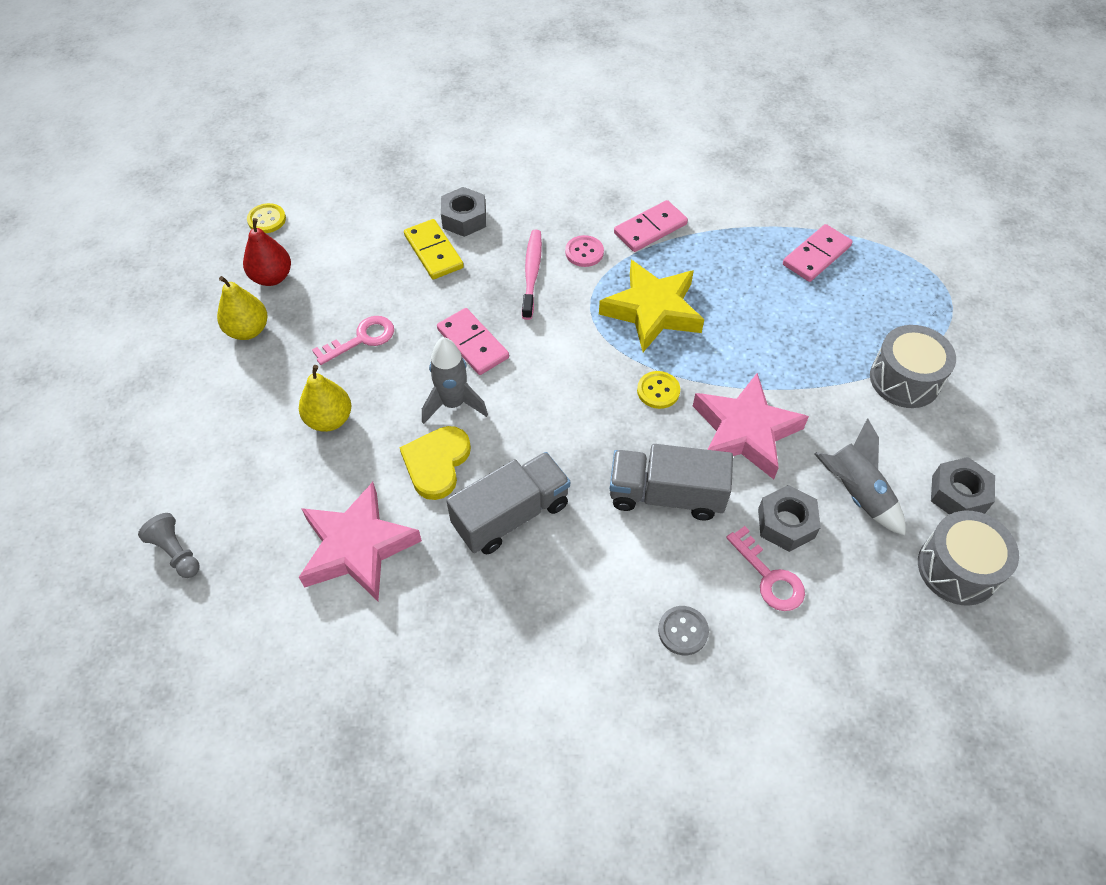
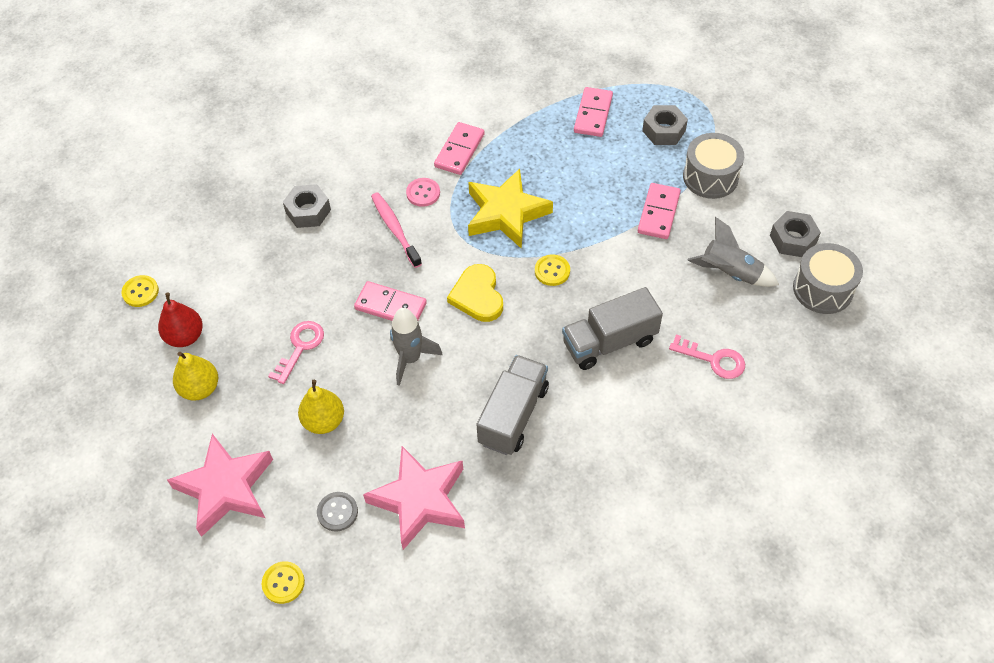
camera: 30 degrees left, 0 degrees up
grey pawn [138,513,200,578] -> yellow button [262,561,305,604]
yellow heart [399,426,471,500] -> yellow heart moved to [447,264,503,322]
yellow domino [404,219,464,279] -> none
grey button [658,606,709,655] -> grey button moved to [317,492,358,532]
pink star [693,373,809,479] -> pink star moved to [167,434,273,537]
grey nut [758,485,821,552] -> grey nut moved to [642,105,688,145]
none -> pink domino [638,183,681,239]

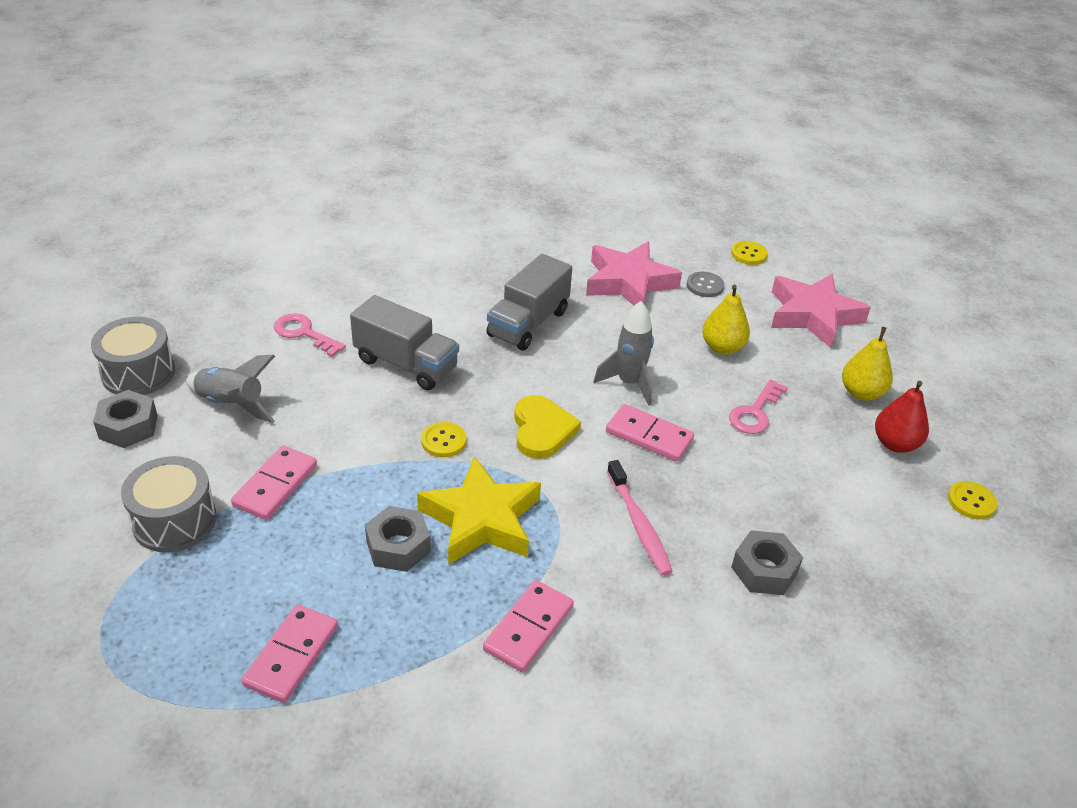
camera: 175 degrees left, 15 degrees down
pink button [406,178,440,207] -> none
grey truck [562,287,663,370] -> grey truck turned 45 degrees clockwise [350,295,459,390]
grey nut [642,105,688,145] -> grey nut moved to [365,506,431,572]

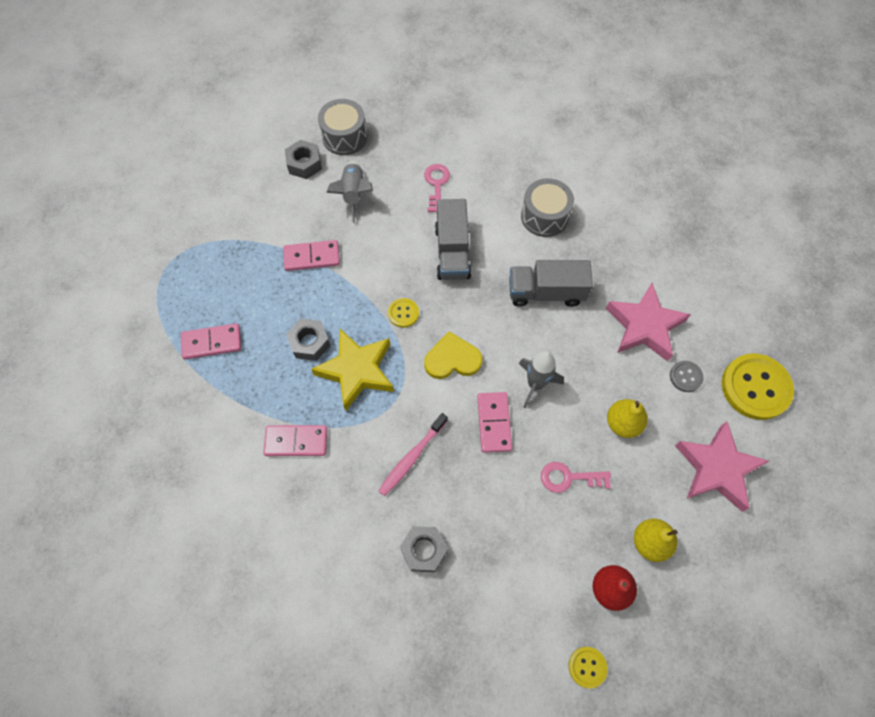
camera: 60 degrees right, 25 degrees up
grey drum [121,456,217,552] -> grey drum moved to [521,178,574,237]
yellow heart [514,395,581,459] -> yellow heart turned 150 degrees counterclockwise [424,331,482,379]
yellow button [731,241,768,265] -> yellow button [722,353,794,420], size x2.08

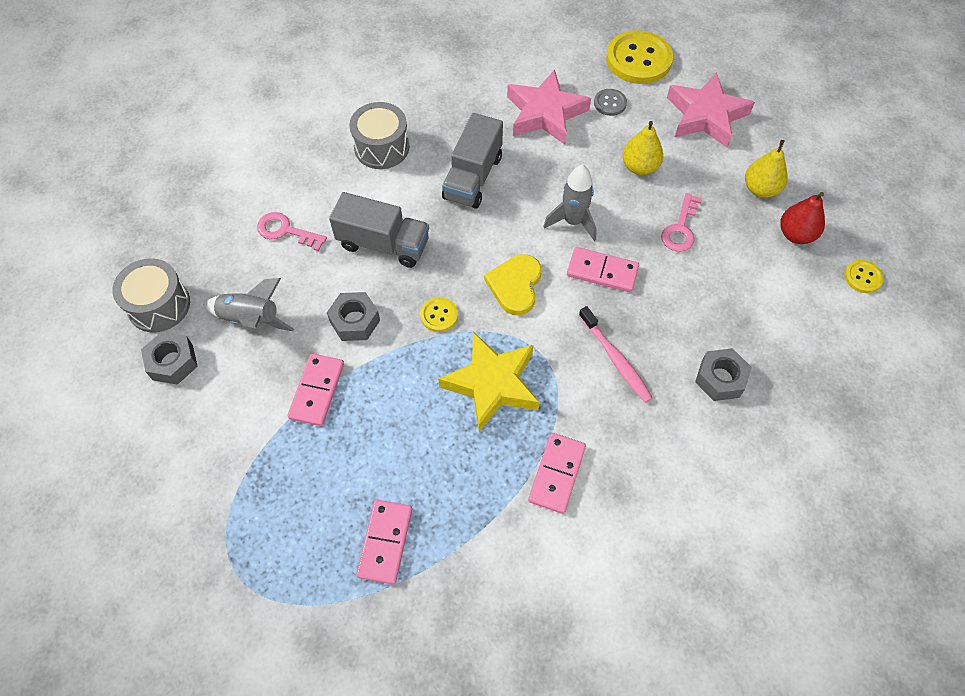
camera: 70 degrees left, 5 degrees down
grey nut [286,318,331,361] -> grey nut moved to [327,292,380,341]

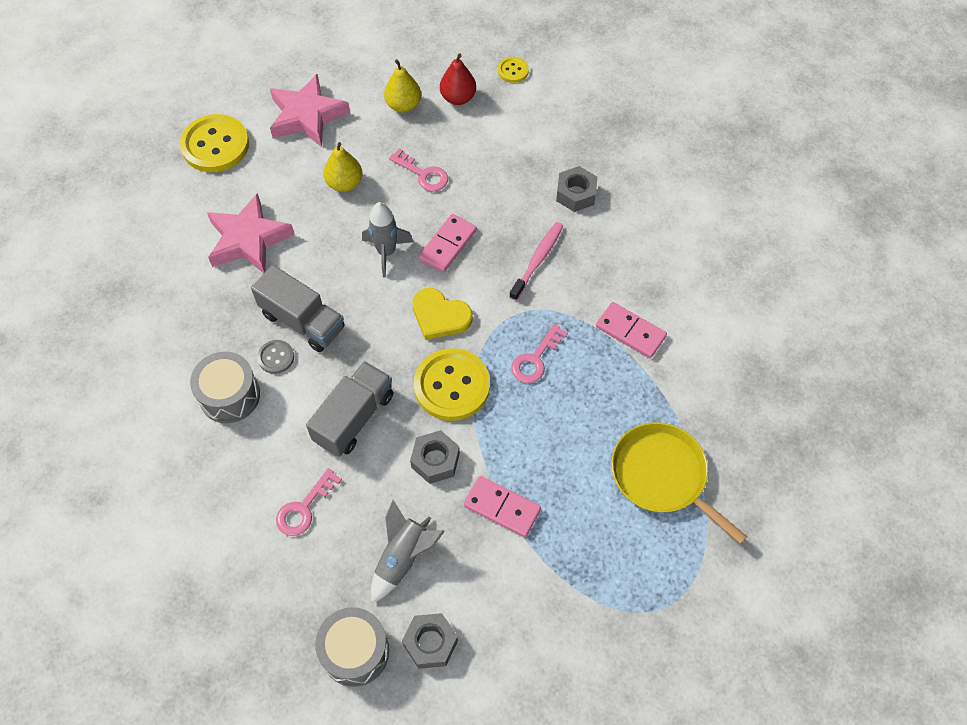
camera: 75 degrees left, 0 degrees up
pink domino [356,500,412,585] -> yellow pan [611,422,747,544]
yellow button [420,297,458,332] -> yellow button [414,348,490,421], size x2.08
yellow star [438,332,539,432] -> pink key [511,324,568,383]
pink toothbrush [579,306,653,403] -> pink toothbrush turned 45 degrees counterclockwise [509,222,563,301]
grey button [594,89,627,116] -> grey button moved to [257,340,294,374]

